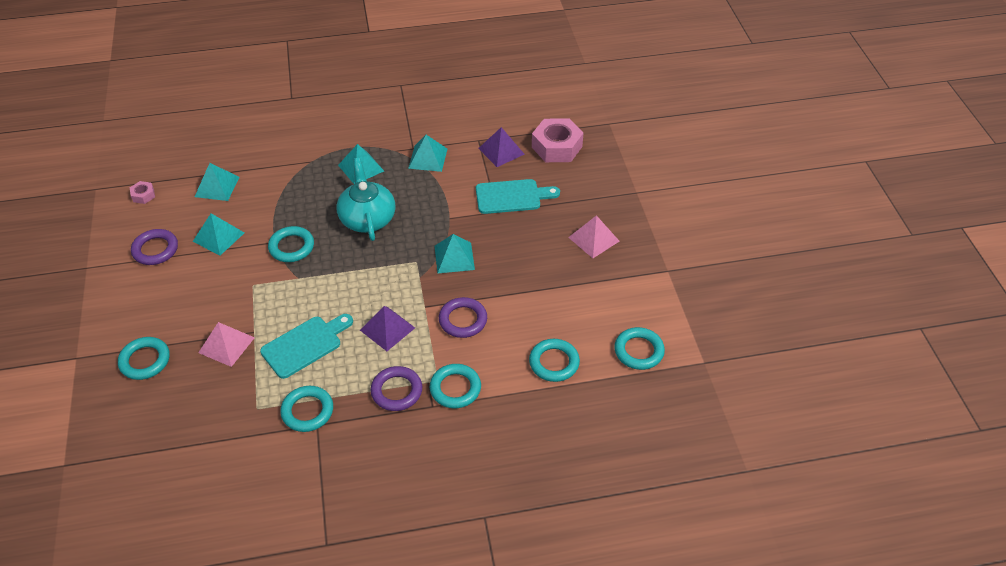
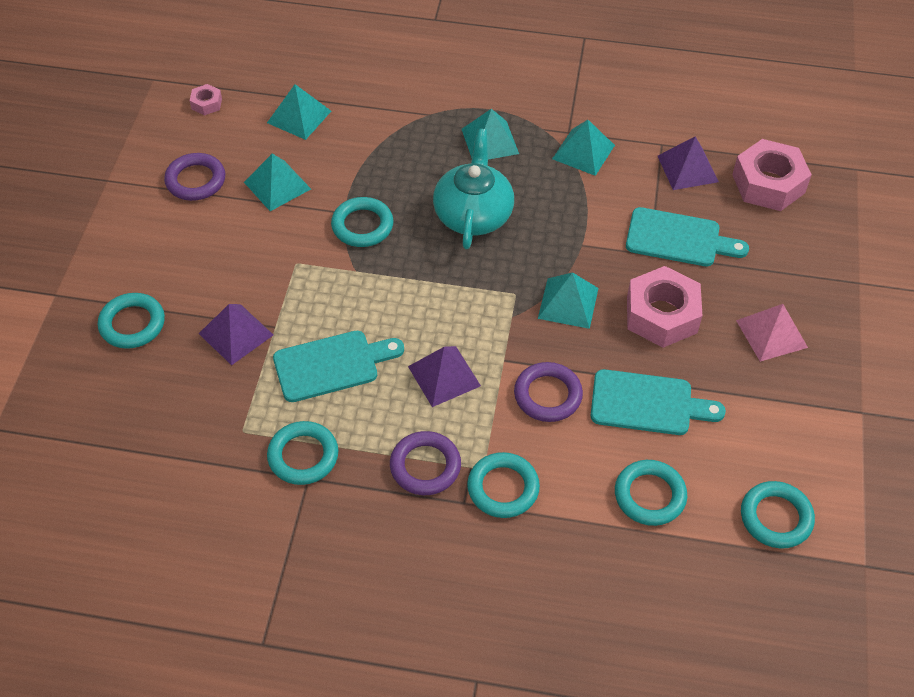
camera: 20 degrees right, 5 degrees up
pink pyramid [198,322,255,367] -> purple pyramid [199,304,273,365]
none -> turquoise cutting board [591,369,726,435]
none -> pink nut [627,266,703,348]

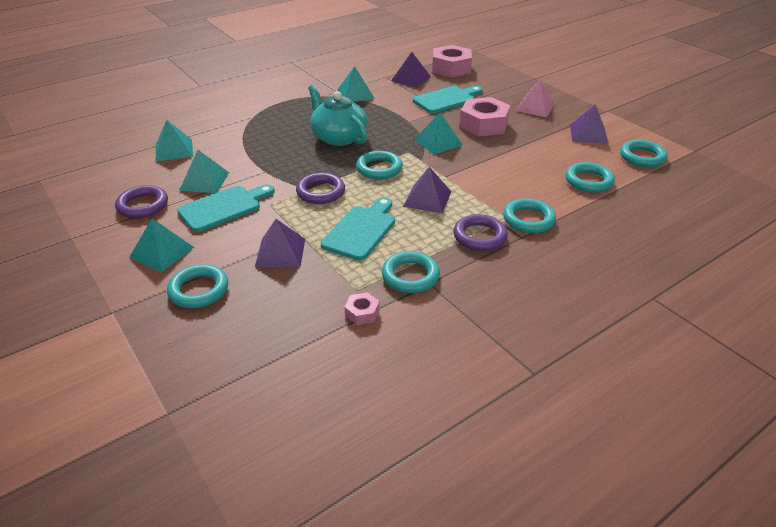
camera: 45 degrees left, 15 degrees down
pink nut [190,84,222,116] -> pink nut moved to [345,292,379,325]
turquoise ring [331,197,393,247] -> turquoise ring moved to [356,151,403,180]
turquoise pyramid [462,109,519,160] -> turquoise pyramid moved to [129,219,194,272]
purple ring [514,362,583,422] -> purple ring moved to [296,173,345,204]
turquoise cutting board [591,369,726,435] -> turquoise cutting board moved to [177,184,275,232]
none -> purple pyramid [570,104,608,144]

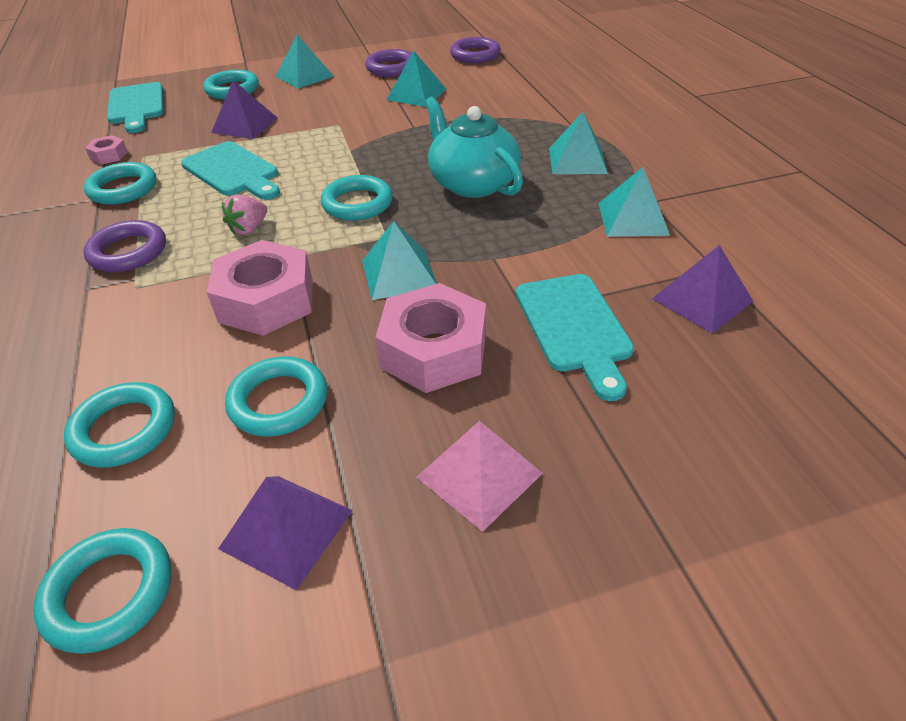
camera: 110 degrees right, 5 degrees up
turquoise pyramid [156,120,193,162] -> turquoise pyramid moved to [549,112,608,174]
turquoise cutting board [177,184,275,232] -> turquoise cutting board moved to [107,82,164,133]
purple ring [296,173,345,204] -> purple ring moved to [450,37,501,63]
turquoise teapot [308,85,368,146] -> turquoise teapot turned 105 degrees counterclockwise [425,96,523,198]
purple pyramid [403,167,451,213] -> pink strawberry [222,194,267,235]
pink nut [432,45,472,78] -> pink nut moved to [207,240,313,336]
turquoise ring [503,198,556,233] -> turquoise ring moved to [225,356,327,437]

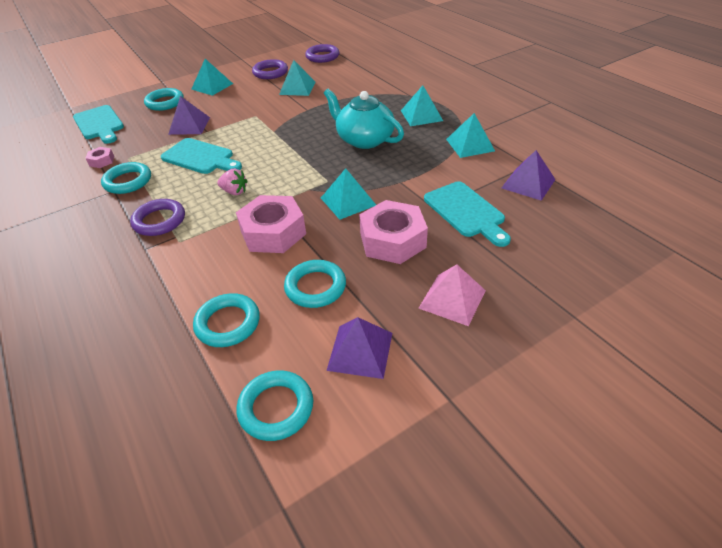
camera: 15 degrees left, 0 degrees up
pink strawberry [222,194,267,235] -> pink strawberry turned 90 degrees counterclockwise [217,169,247,195]
turquoise ring [321,175,393,221] -> none

